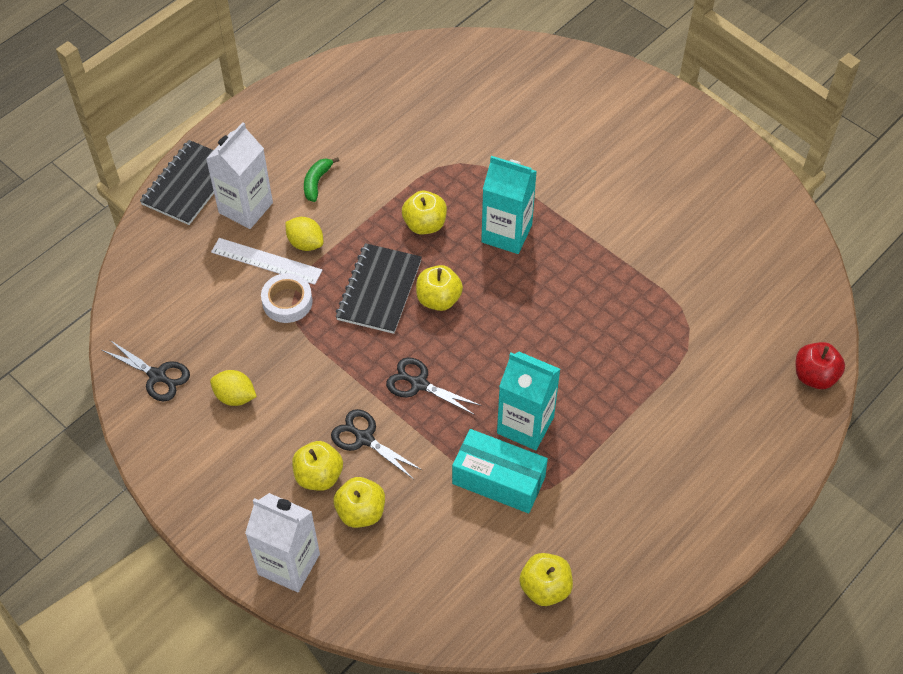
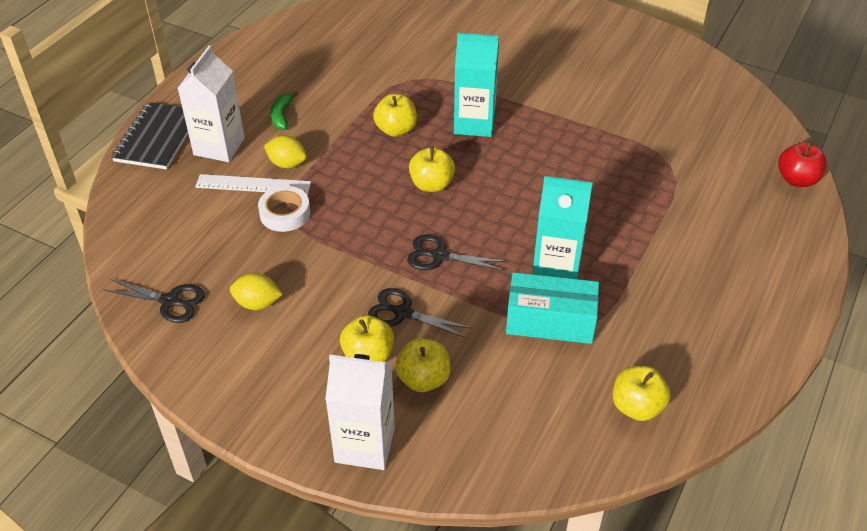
camera: 15 degrees left, 10 degrees down
black notebook [336,243,422,334] -> none

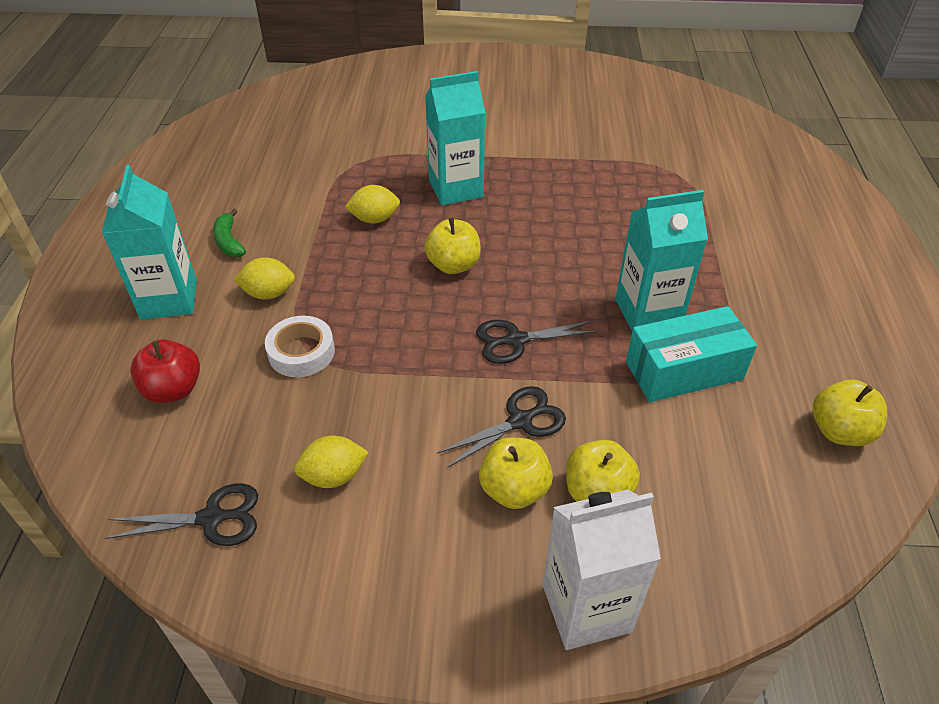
camera: 25 degrees left, 0 degrees up
black notebook [111,102,188,169] -> none
white carton [178,46,245,162] -> turquoise carton [102,165,197,319]
white ruler [195,174,311,195] -> none
black scissors [368,288,471,338] -> black scissors turned 150 degrees clockwise [437,386,566,468]
yellow apple [373,94,417,137] -> yellow lemon [345,185,400,224]
red apple [778,142,827,187] -> red apple moved to [130,339,200,403]

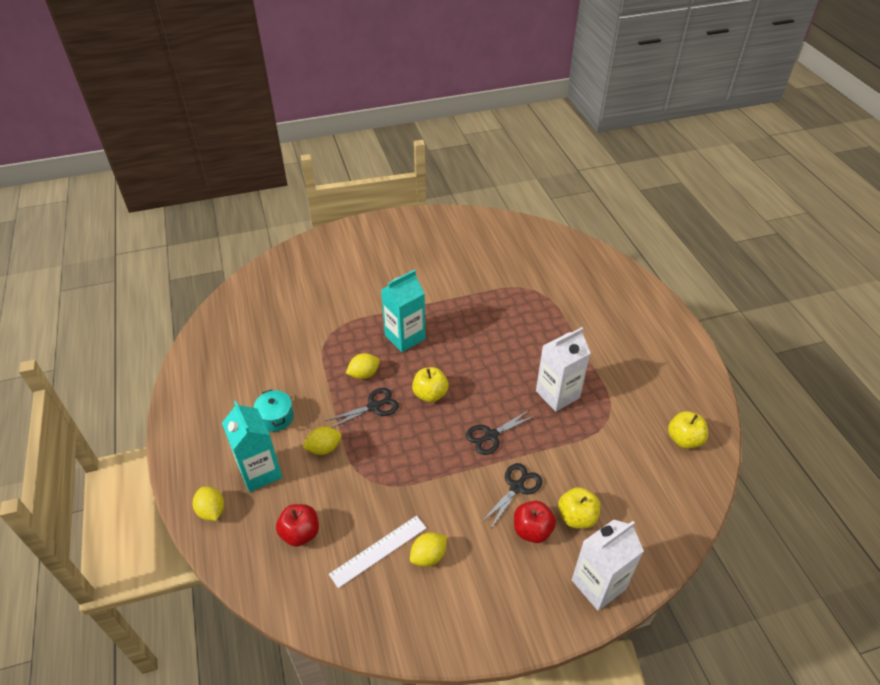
camera: 20 degrees left, 0 degrees up
black scissors [105,483,258,546] -> black scissors moved to [325,388,399,428]
green banana [213,209,246,257] -> turquoise pot [254,389,294,432]
white tape [265,316,335,377] -> none
yellow apple [479,438,553,509] -> red apple [514,501,556,543]
turquoise carton [615,190,708,331] -> white carton [536,327,590,412]
turquoise box [626,306,757,402] -> none
none -> yellow lemon [193,487,224,521]
none -> white ruler [329,516,427,588]

